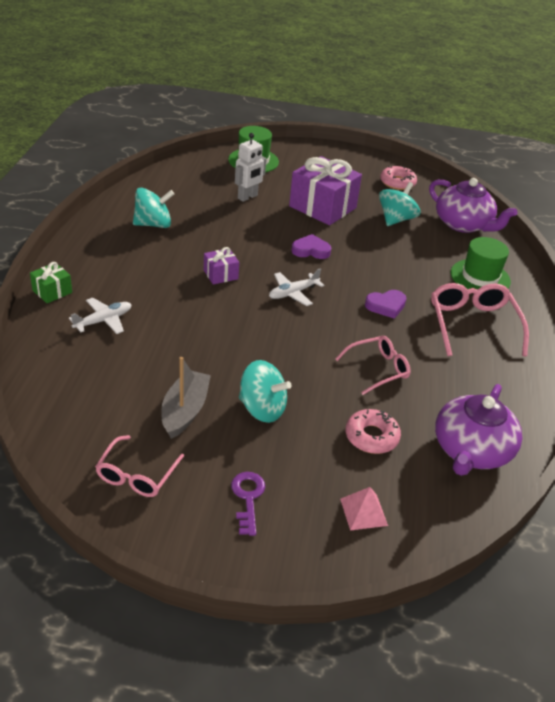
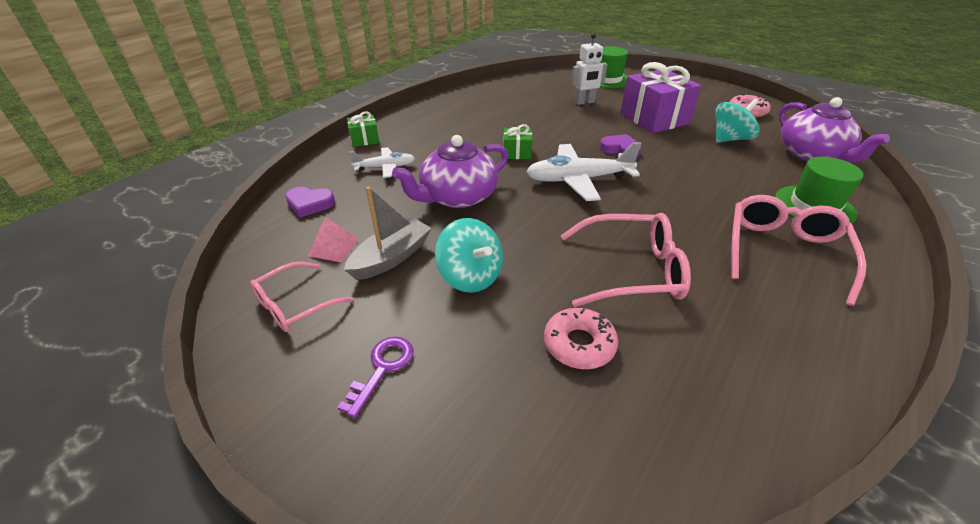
camera: 30 degrees right, 0 degrees up
turquoise spinning top [133,188,174,228] -> none
purple gift [204,247,239,285] -> green gift [503,124,533,159]
white plane [269,268,324,306] -> white plane [526,142,642,201], size x1.72
pink glasses [335,336,411,395] -> pink glasses [560,213,691,307], size x1.55
pink pyramid [340,487,388,530] -> pink pyramid moved to [308,217,359,262]
purple heart [365,290,406,319] -> purple heart moved to [285,187,335,218]
purple teapot [435,384,523,476] -> purple teapot moved to [392,135,508,208]

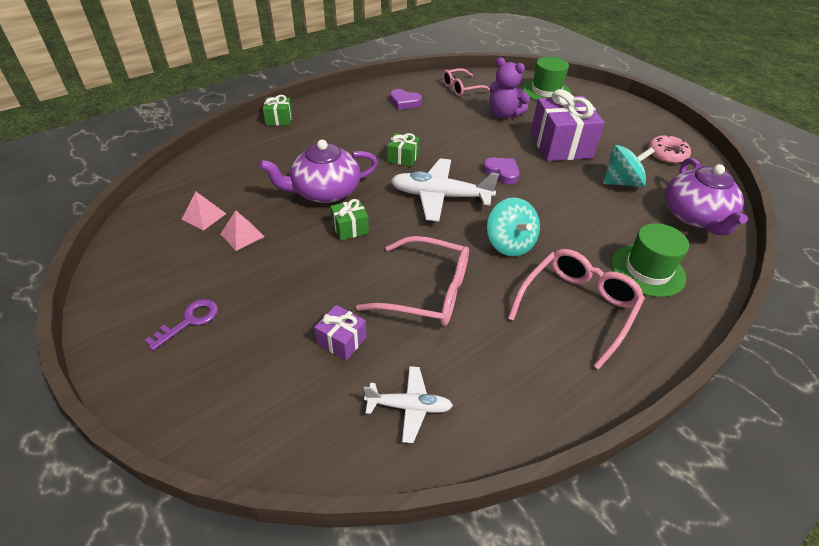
camera: 15 degrees right, 5 degrees up
pink glasses [250,261,354,332] -> pink glasses moved to [442,68,490,96]
purple heart [285,187,335,218] -> purple heart moved to [390,89,422,110]
grey boat [344,187,432,280] -> pink pyramid [221,210,264,251]
white plane [349,147,415,178] -> white plane moved to [364,366,453,443]
turquoise spinning top [435,218,503,293] -> turquoise spinning top moved to [487,197,540,257]
pink donut [544,308,618,369] -> purple gift [314,305,366,361]
white robot [571,33,607,105] -> purple teddy bear [489,57,530,118]
none -> green gift [330,199,369,241]

